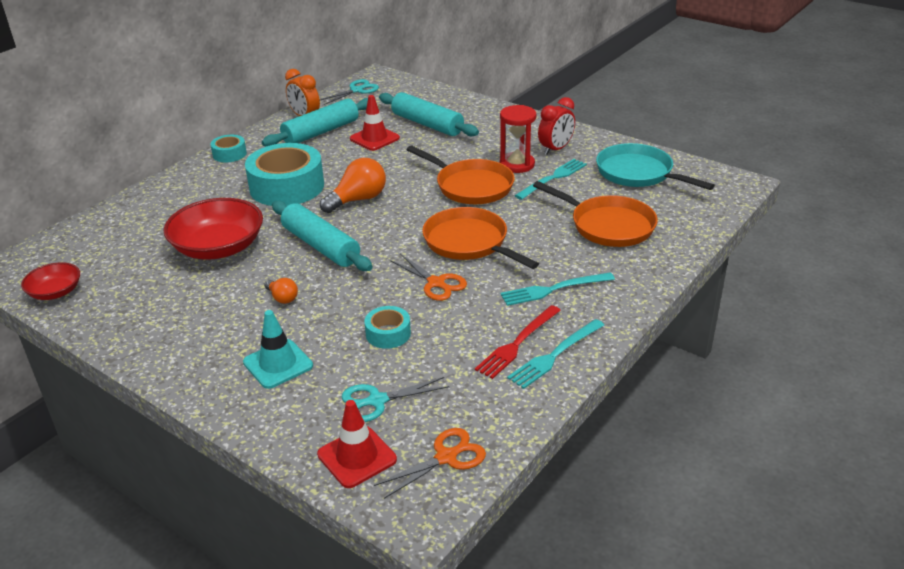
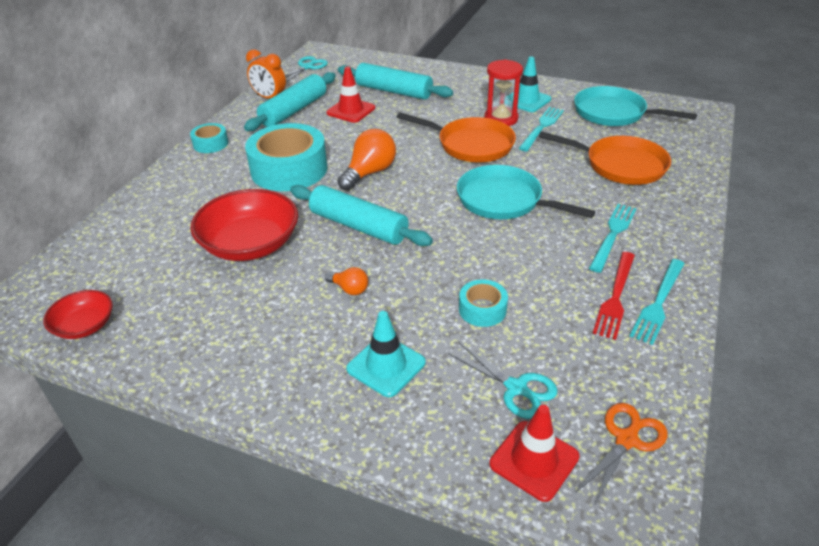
camera: 15 degrees left, 5 degrees up
turquoise scissors [342,377,450,422] -> turquoise scissors turned 105 degrees counterclockwise [448,342,558,419]
orange scissors [390,254,467,301] -> none
orange pan [422,207,539,269] -> turquoise pan [457,165,595,219]
turquoise fork [500,272,615,306] -> turquoise fork turned 150 degrees clockwise [589,204,637,273]
red clock [538,97,575,155] -> turquoise traffic cone [507,56,551,112]

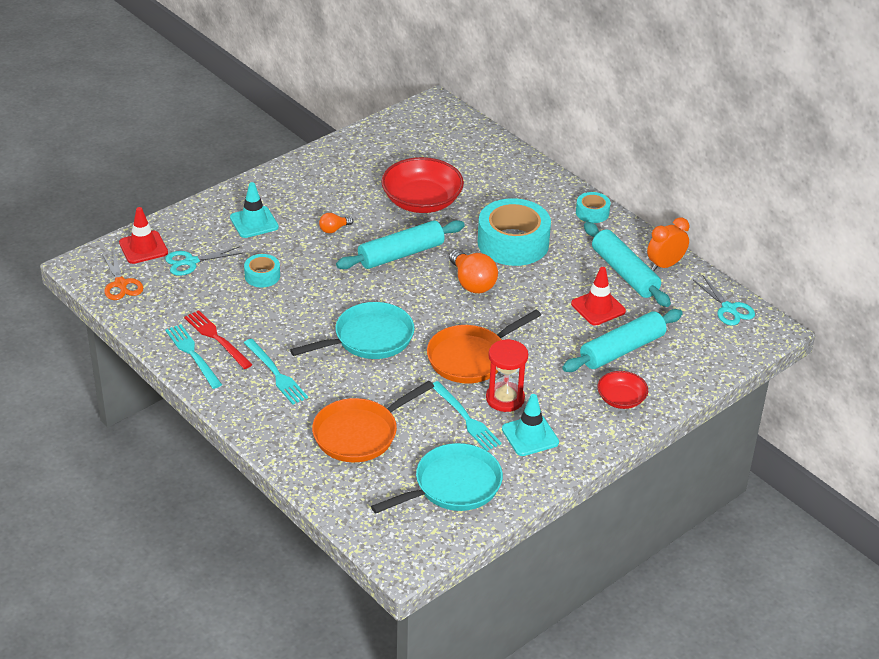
camera: 115 degrees right, 0 degrees up
red bowl [43,290,113,339] -> red bowl moved to [597,371,648,409]

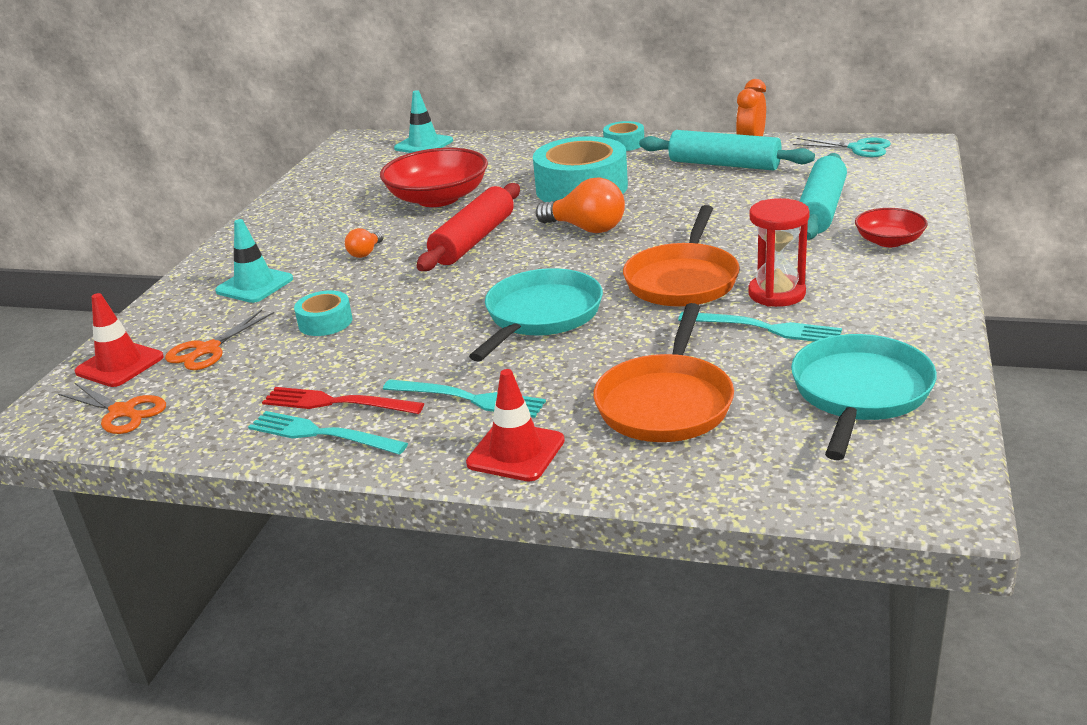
camera: 30 degrees left, 10 degrees down
turquoise scissors [165,247,243,276] -> orange scissors [165,310,274,370]
turquoise rolling pin [336,220,465,269] -> red rolling pin [417,183,520,271]
turquoise traffic cone [502,394,559,456] -> turquoise traffic cone moved to [394,90,453,153]
red traffic cone [571,267,626,325] -> red traffic cone moved to [466,369,565,482]

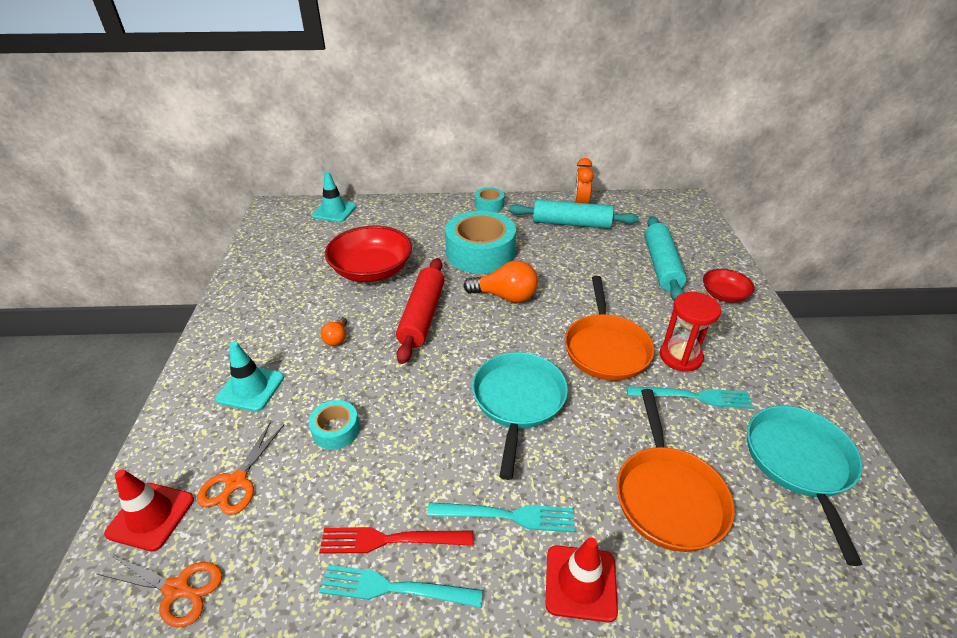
camera: 20 degrees left, 10 degrees up
turquoise scissors [793,138,891,157] -> none

